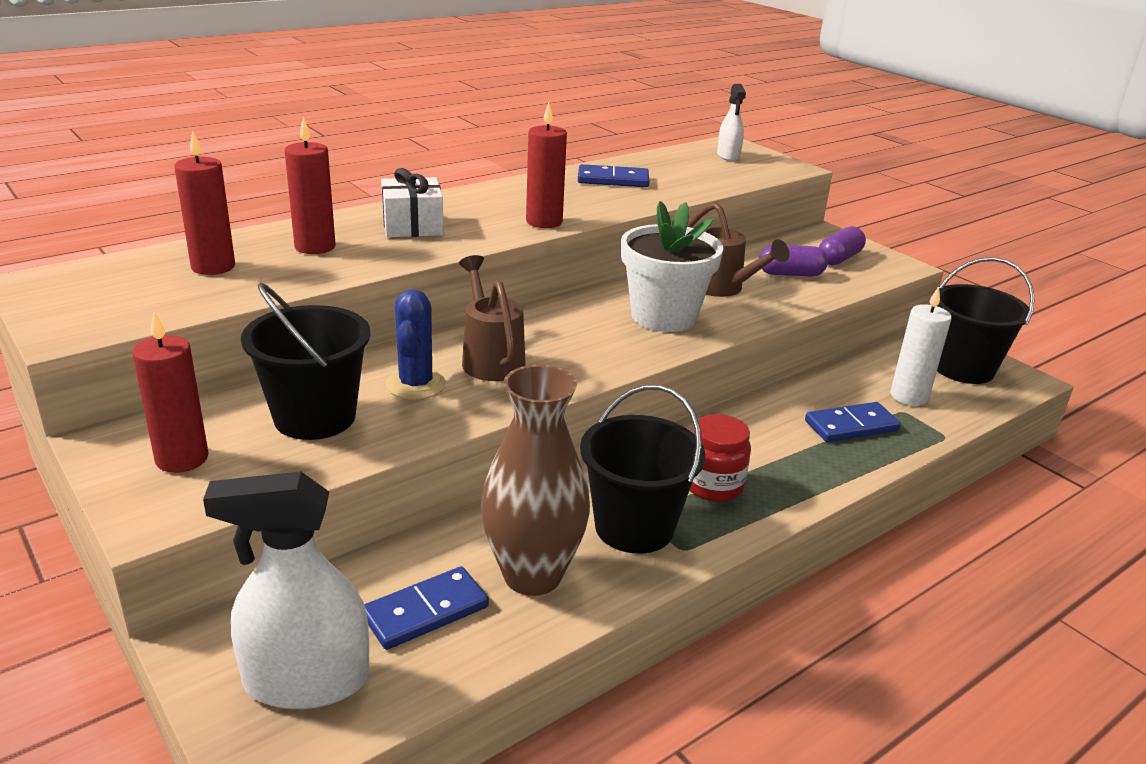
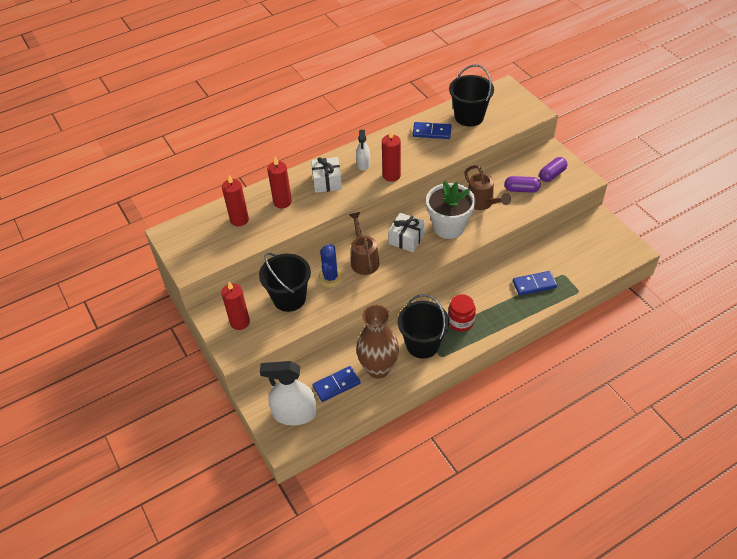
camera: 10 degrees right, 20 degrees up
white spray bottle [717,84,746,161] -> white spray bottle moved to [356,130,370,171]
white candle [890,286,952,406] -> none
black bucket [937,257,1035,384] -> black bucket moved to [449,65,494,127]
none -> white gift [388,213,425,252]

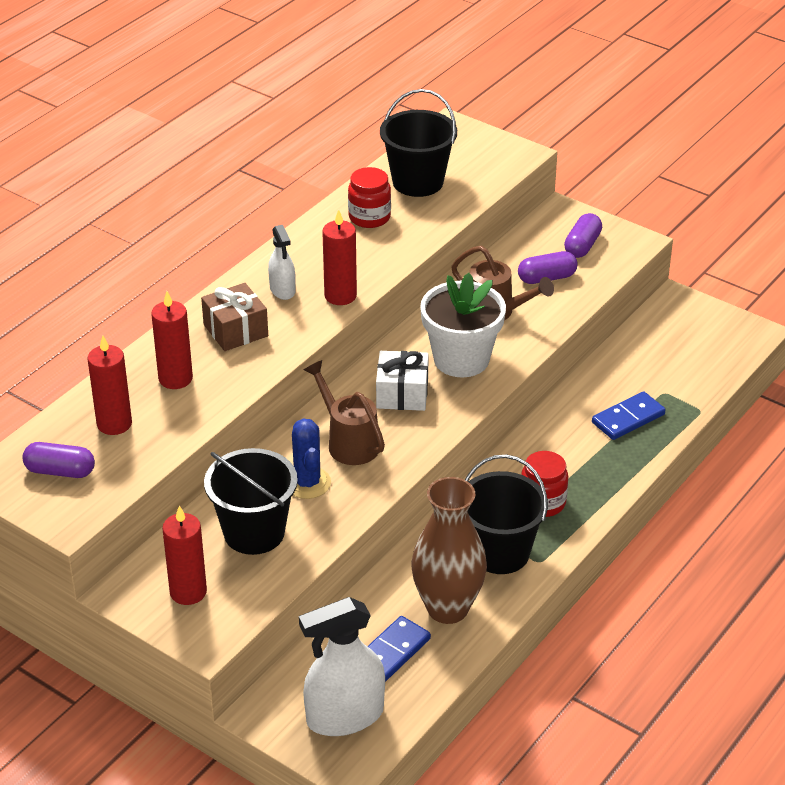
camera: 25 degrees left, 10 degrees down
white gift [311,157,342,193] -> brown gift [201,283,268,351]
blue domino [412,122,452,139] -> red jar [348,167,391,228]
none -> purple capsule [22,442,95,478]

